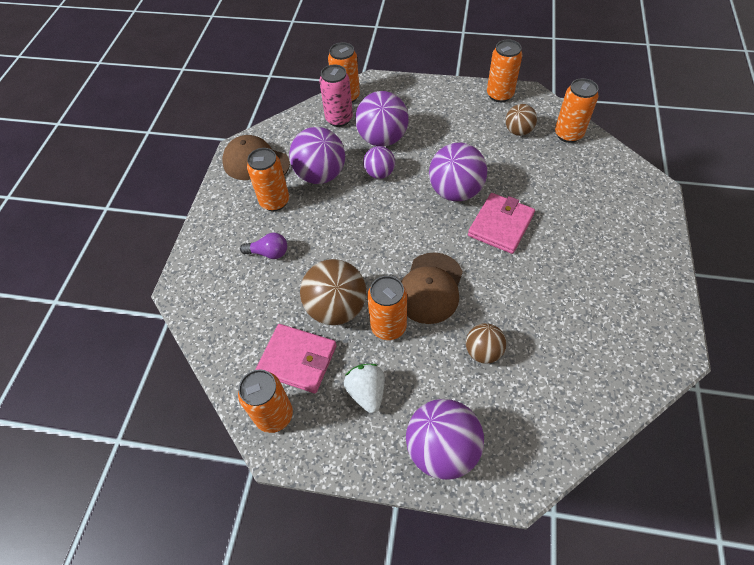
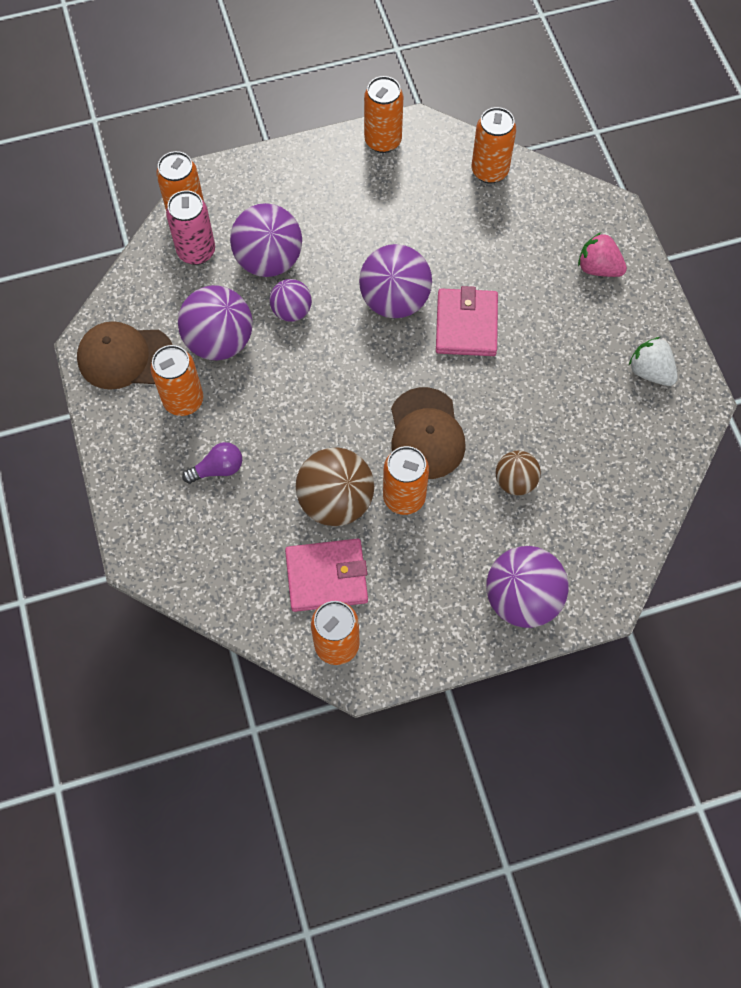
camera: 30 degrees left, 10 degrees up
white strawberry [344,364,385,413] -> white strawberry moved to [629,337,678,386]
brown ball [505,104,537,136] -> none
none -> pink strawberry [578,233,627,277]

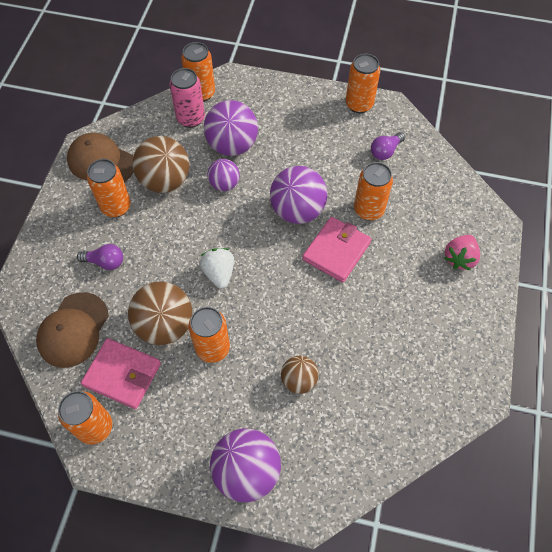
camera: 30 degrees right, 5 degrees down
purple ball [178,285,253,360] -> brown ball [132,136,189,193]
brown cap [391,387,466,479] -> brown cap moved to [36,292,109,368]
orange can [472,107,516,184] -> orange can moved to [354,162,393,221]
pink strawberry [578,233,627,277] -> pink strawberry turned 120 degrees counterclockwise [444,235,480,270]
white strawberry [629,337,678,386] -> white strawberry moved to [199,248,234,289]
none -> purple light bulb [371,132,405,160]

